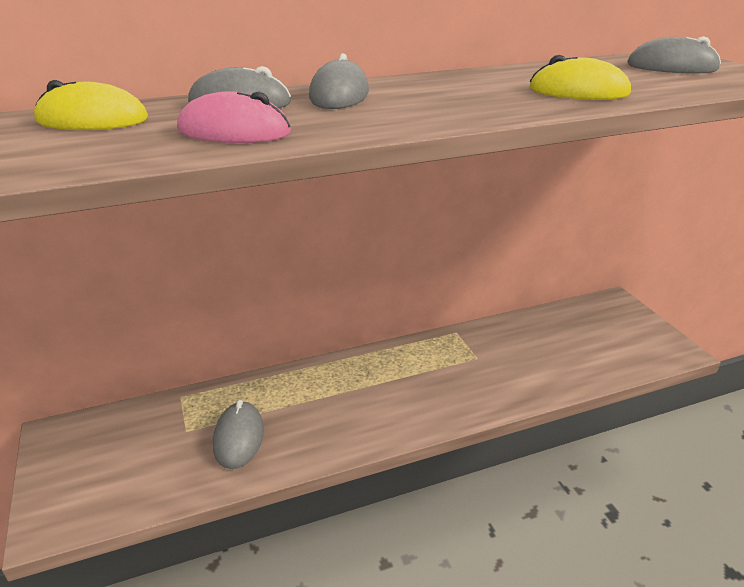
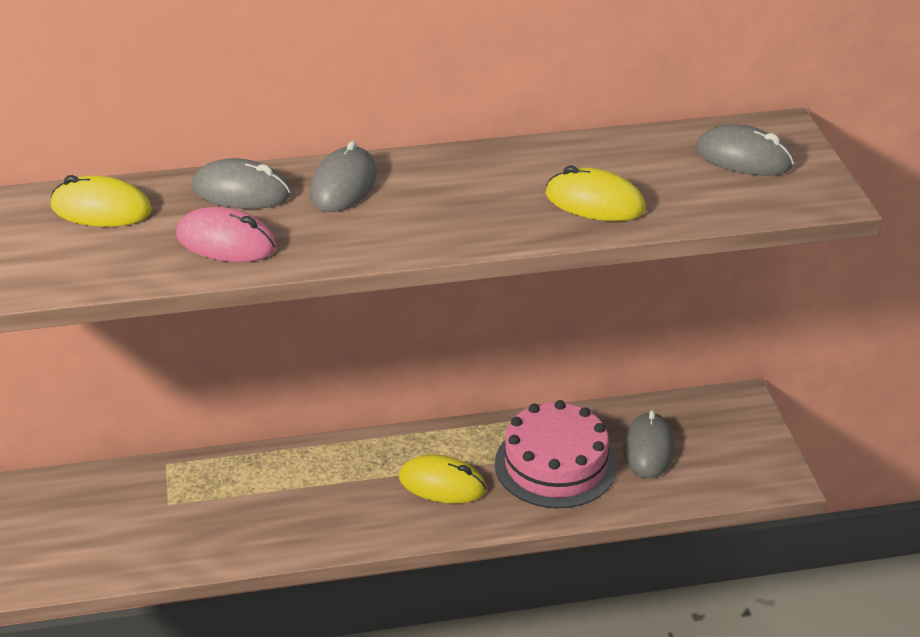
camera: 10 degrees right, 5 degrees up
grey mouse [213,400,264,469] -> grey mouse moved to [623,410,675,478]
none -> yellow mouse [399,455,486,504]
none -> pink cake [495,400,617,508]

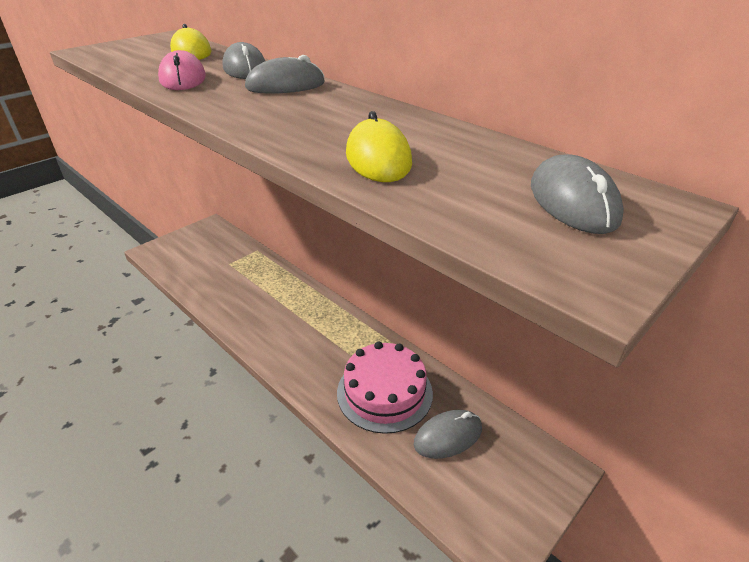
camera: 55 degrees right, 0 degrees up
yellow mouse [399,455,486,504] -> none

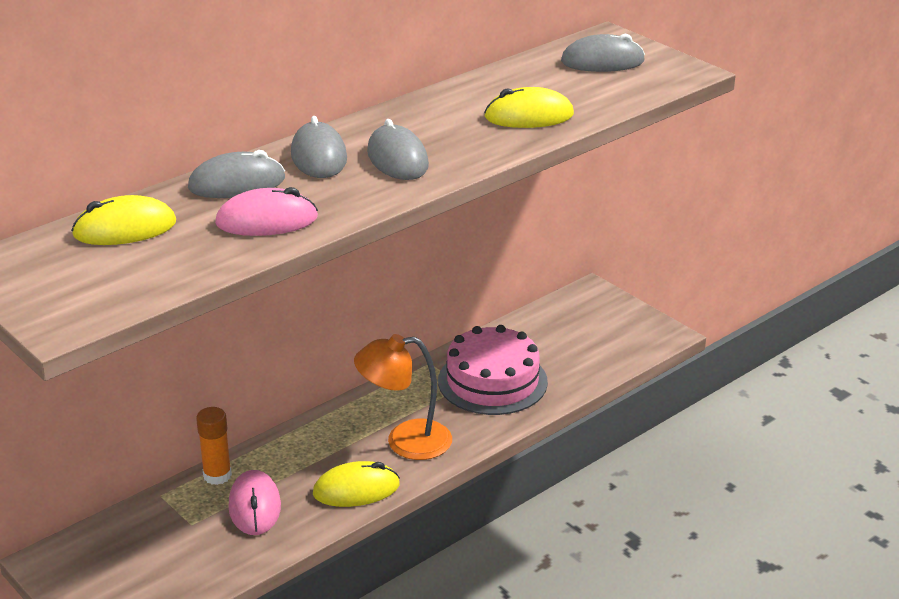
camera: 85 degrees left, 5 degrees down
grey mouse [414,410,482,459] -> grey mouse moved to [367,119,429,180]
none -> orange glue stick [196,407,232,485]
none -> pink mouse [228,470,281,535]
none -> yellow mouse [313,461,400,507]
none -> orange lamp [354,334,452,460]

